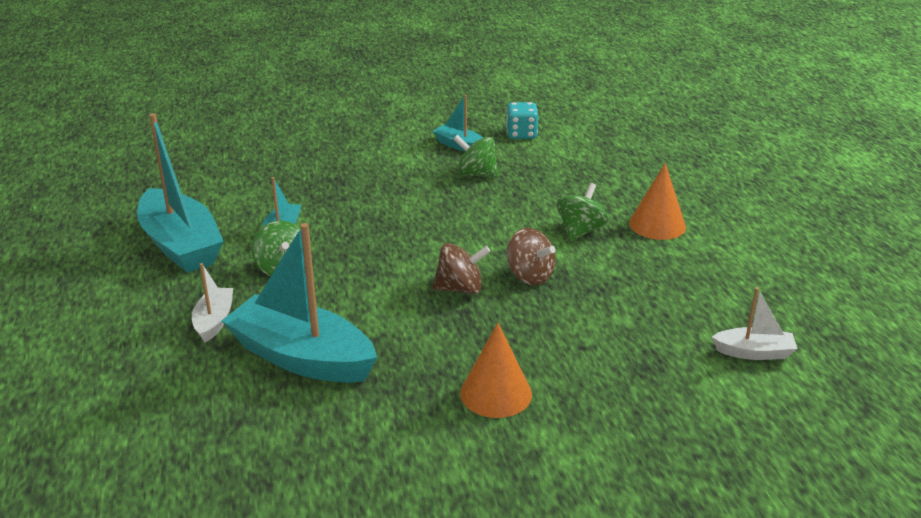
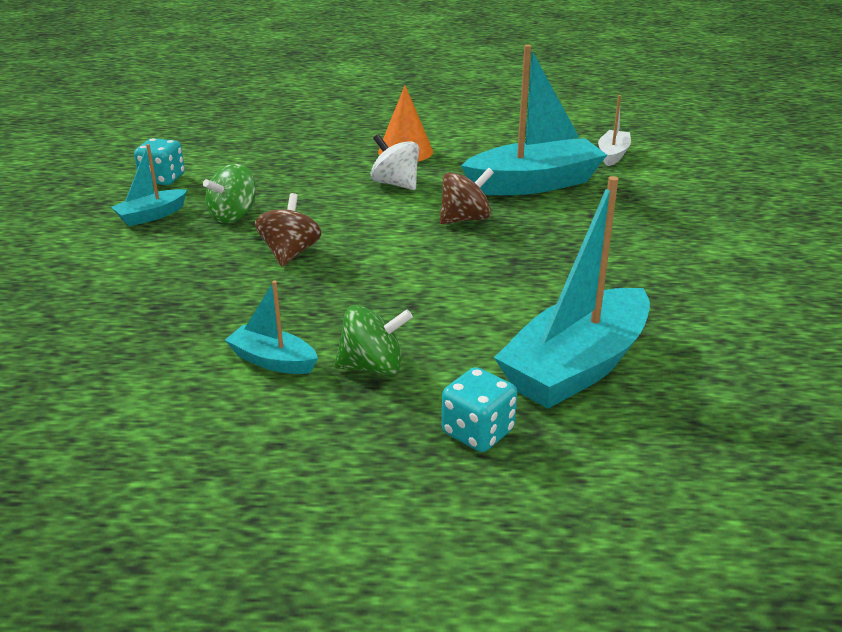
camera: 75 degrees left, 0 degrees up
turquoise boat [137,113,224,273] -> turquoise boat moved to [461,45,607,195]
white boat [192,263,233,342] -> turquoise dice [442,367,517,452]
brown spinning top [432,243,491,294] -> brown spinning top moved to [255,193,322,267]
orange cone [460,323,532,418] -> none
green spinning top [556,183,608,242] -> white spinning top [371,134,419,190]

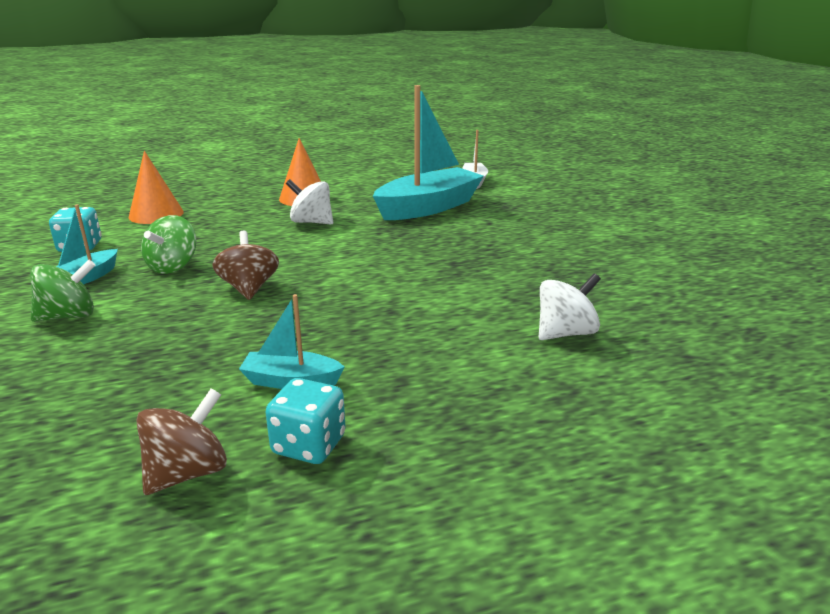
camera: 20 degrees left, 5 degrees down
green spinning top [334,305,413,375] -> green spinning top moved to [30,260,96,322]
brown spinning top [440,168,494,224] -> brown spinning top moved to [136,388,227,495]
turquoise dice [442,367,517,452] -> turquoise dice moved to [265,378,346,464]
turquoise boat [494,176,650,409] -> white spinning top [539,273,601,340]
none -> orange cone [129,151,184,224]

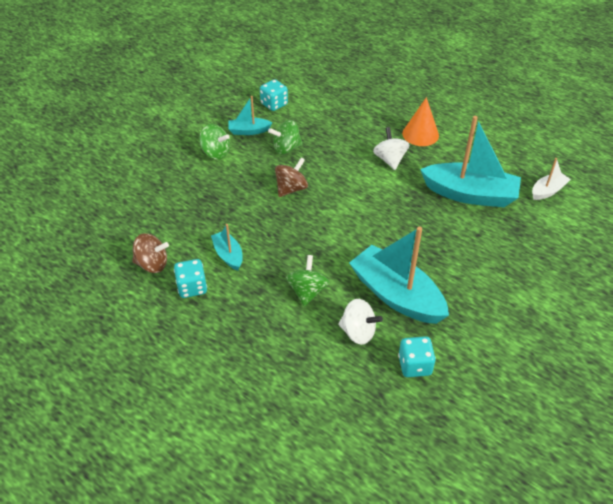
camera: 55 degrees right, 20 degrees up
orange cone [129,151,184,224] -> none
none -> green spinning top [286,255,329,307]
none -> turquoise boat [349,226,449,324]
none -> turquoise dice [398,336,436,377]

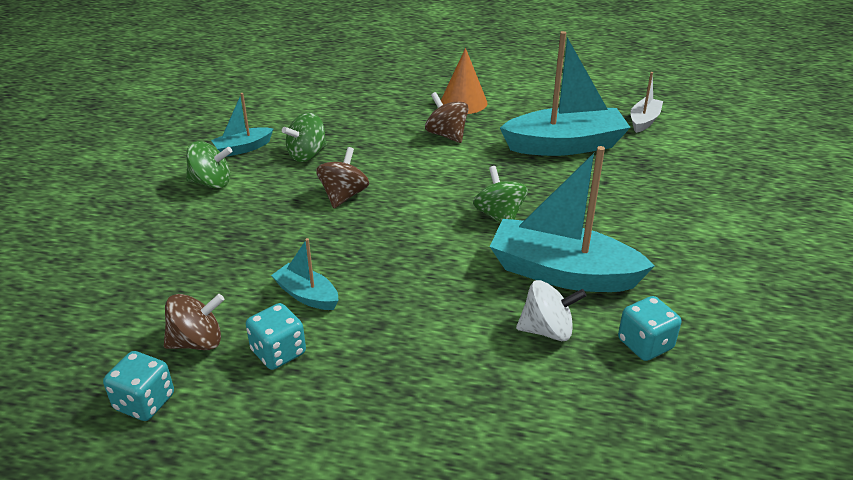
camera: 25 degrees left, 10 degrees down
turquoise dice [260,79,288,111] -> turquoise dice moved to [103,351,174,421]
green spinning top [286,255,329,307] -> green spinning top moved to [473,166,528,223]
white spinning top [373,127,410,170] -> brown spinning top [425,92,469,143]

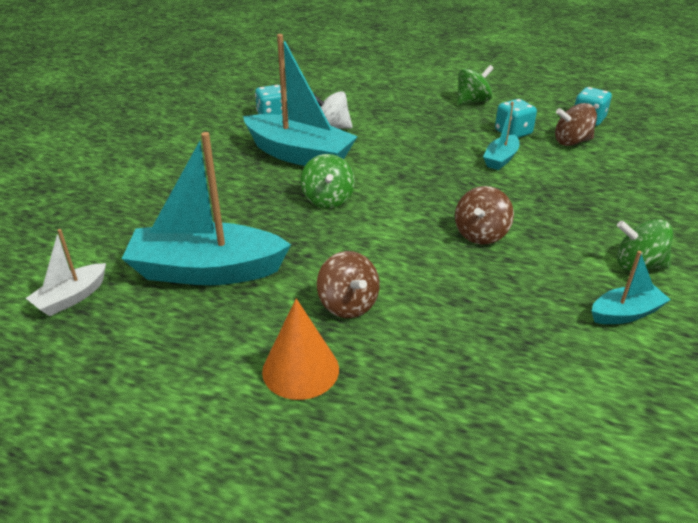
camera: 170 degrees left, 0 degrees up
turquoise boat [271,238,339,310] -> turquoise boat turned 75 degrees clockwise [483,102,520,170]
green spinning top [282,113,327,162] -> green spinning top moved to [457,65,494,105]

